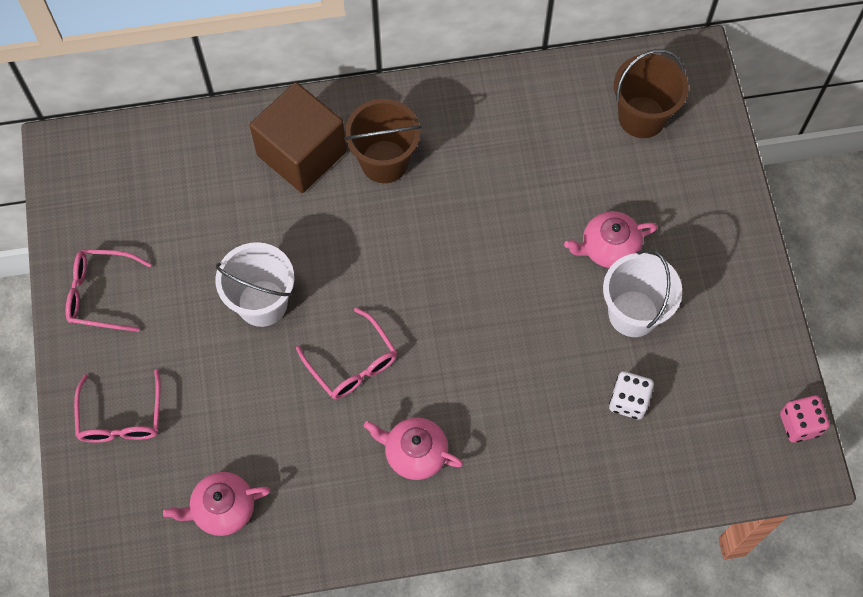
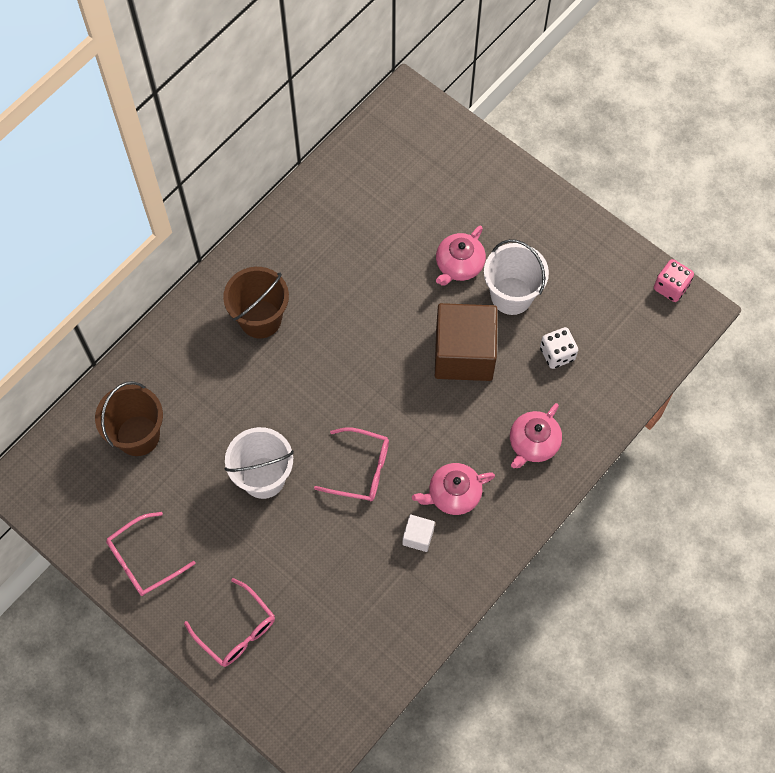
camera: 40 degrees left, 0 degrees up
pink teapot [163,472,271,536] -> pink teapot moved to [510,403,562,468]
brown cube [249,82,347,193] -> brown cube moved to [435,303,497,381]
brown bucket [614,49,688,138] -> brown bucket moved to [95,381,163,456]
none -> white cube [403,515,435,552]

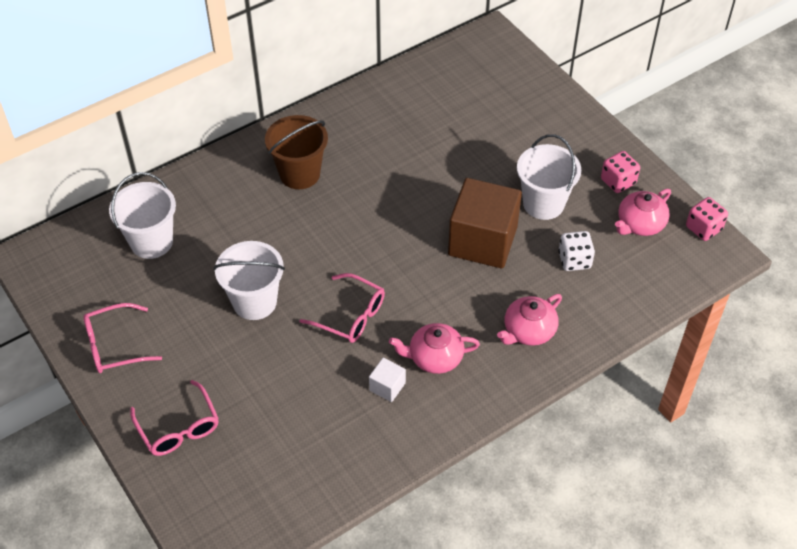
camera: 15 degrees right, 15 degrees down
brown bucket [95,381,163,456] -> white bucket [109,172,176,259]
pink teapot [436,225,486,286] -> pink teapot moved to [615,189,671,236]
none -> pink dice [601,151,640,193]

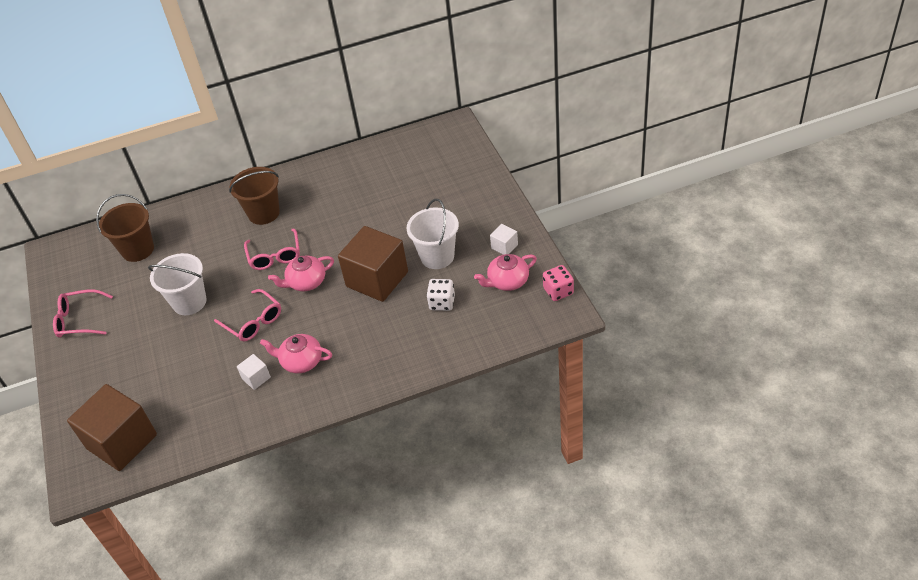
camera: 20 degrees right, 5 degrees down
white bucket [109,172,176,259] -> brown bucket [96,194,154,262]
pink glasses [130,380,219,456] -> pink glasses moved to [244,229,300,270]
pink teapot [497,294,562,346] -> pink teapot moved to [268,256,334,291]
pink dice [601,151,640,193] -> white cube [490,224,518,255]
none -> brown cube [67,384,157,471]

